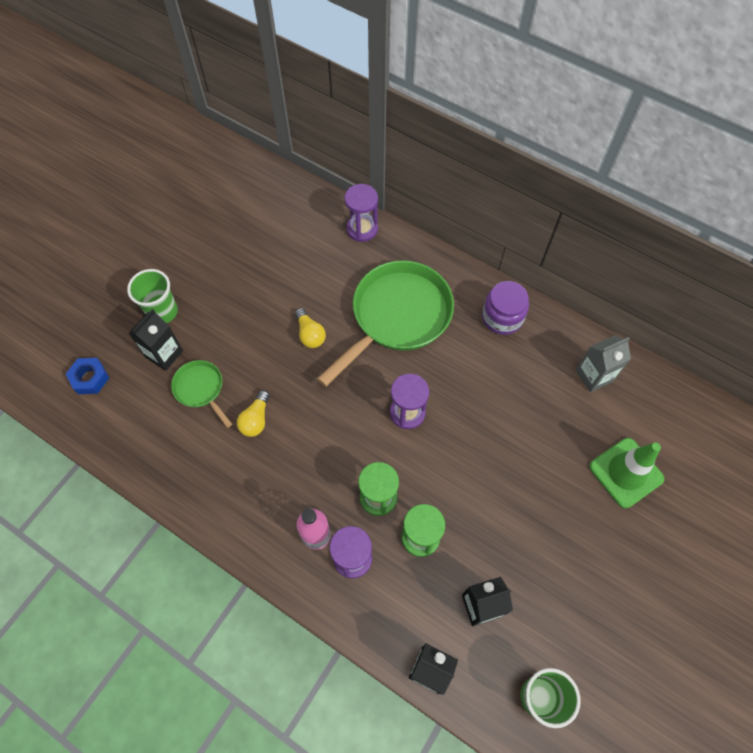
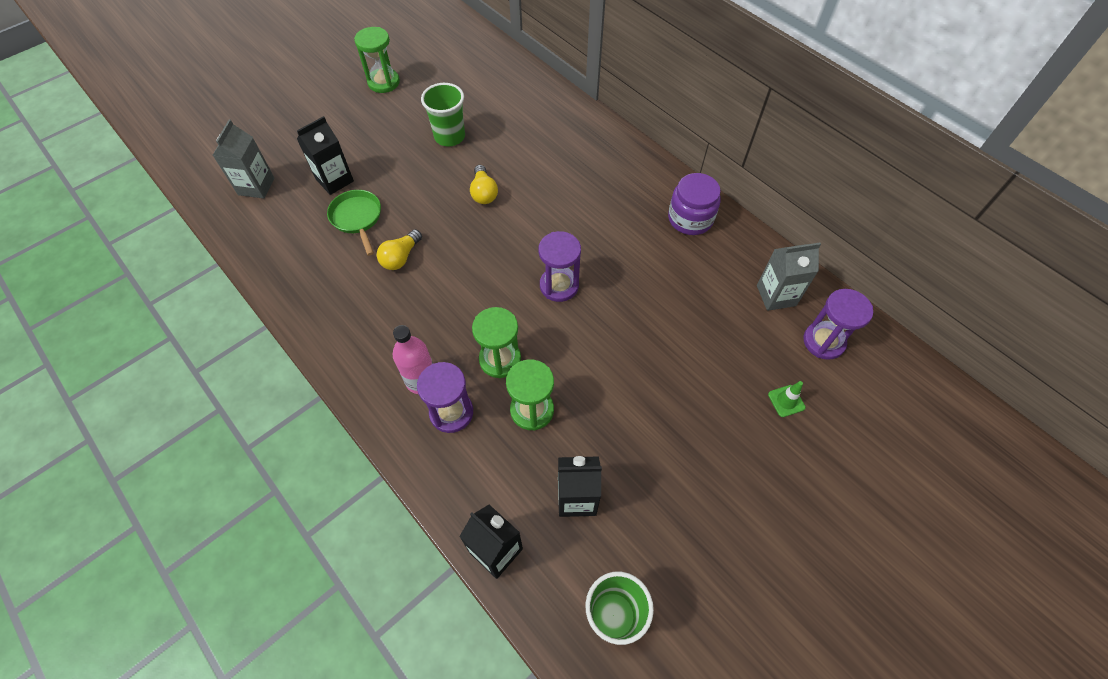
camera: 15 degrees right, 5 degrees down
blue nut [66,358,109,394] -> grey carton [213,119,275,198]
green cup [127,269,178,323] -> green cup moved to [421,83,465,146]
green pan [317,260,454,387] -> none
purple hourglass [345,184,378,242] -> purple hourglass moved to [803,289,873,360]
green traffic cone [589,438,664,508] -> green traffic cone [768,381,806,417], size x0.44
none -> green hourglass [354,27,400,93]

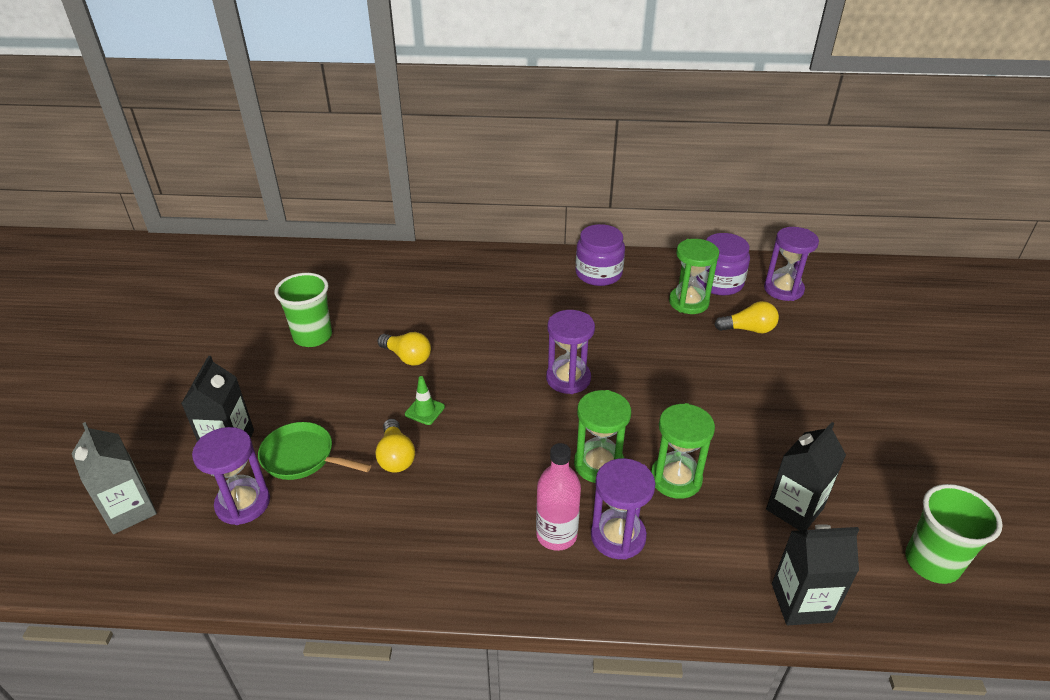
camera: 45 degrees left, 20 degrees down
green hourglass [354,27,400,93] -> green hourglass moved to [669,239,719,314]
grey carton [757,243,821,311] -> purple jar [696,233,750,296]
green traffic cone [768,381,806,417] -> green traffic cone moved to [405,376,445,425]
none -> purple hourglass [192,427,270,525]
none -> yellow light bulb [714,301,779,333]

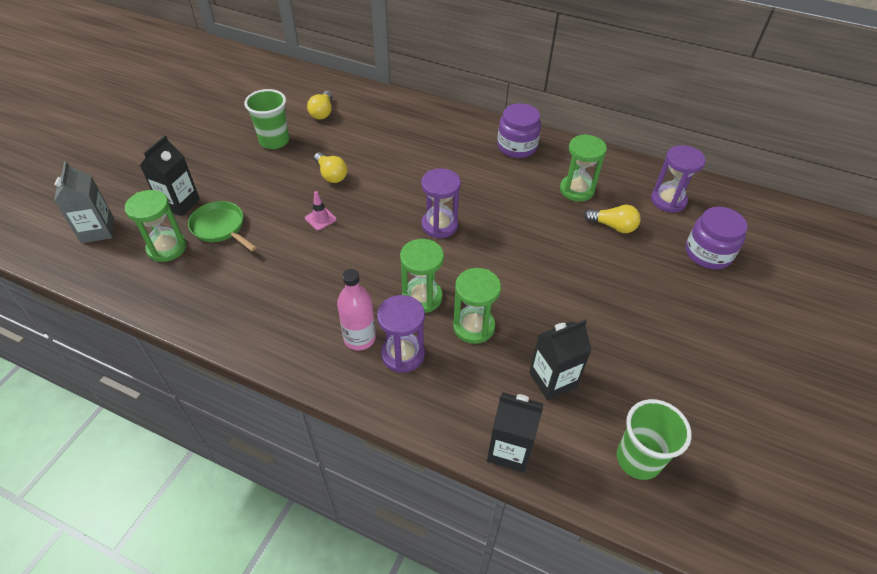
camera: 20 degrees right, 10 degrees up
purple hourglass [192,427,270,525] -> green hourglass [125,190,187,262]
yellow light bulb [376,419,415,473] -> yellow light bulb moved to [307,91,333,119]
green traffic cone [405,376,445,425] -> pink traffic cone [305,191,337,230]
purple jar [696,233,750,296] -> purple jar moved to [685,207,747,269]

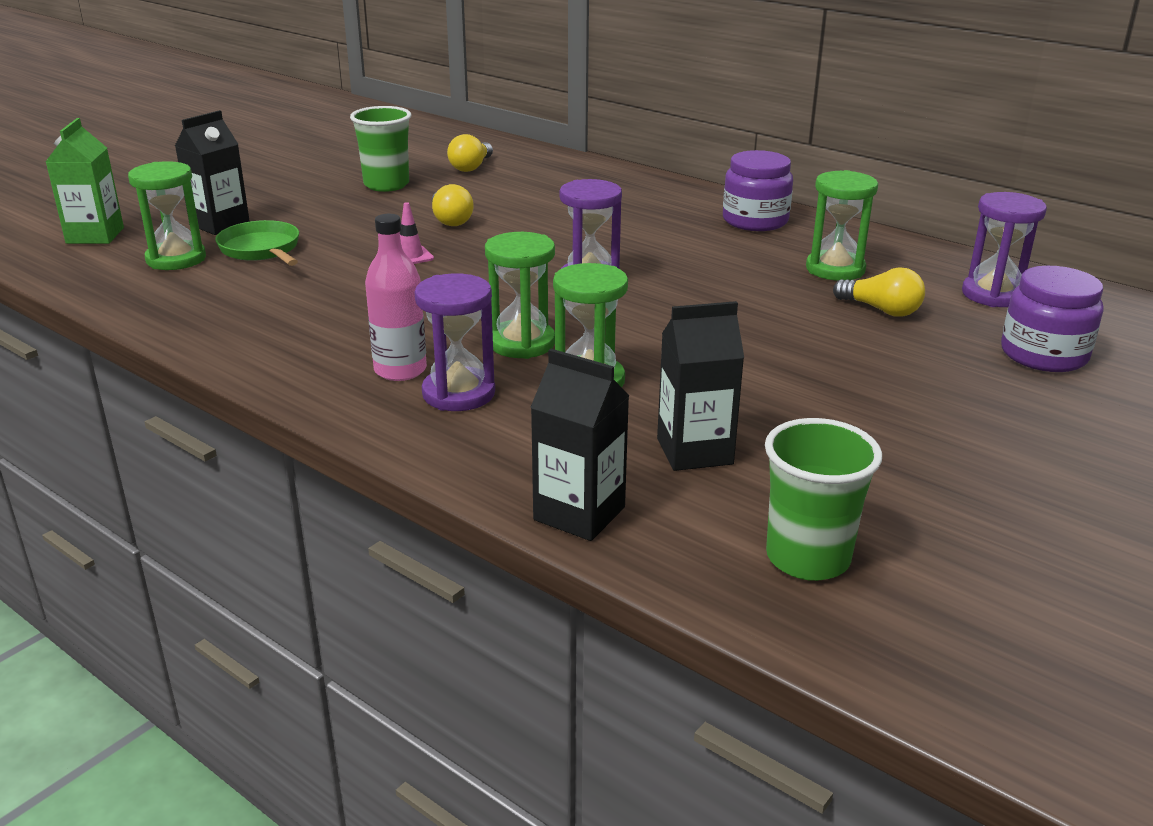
camera: 15 degrees right, 20 degrees down
grey carton [54,161,114,243] -> green carton [46,118,124,244]

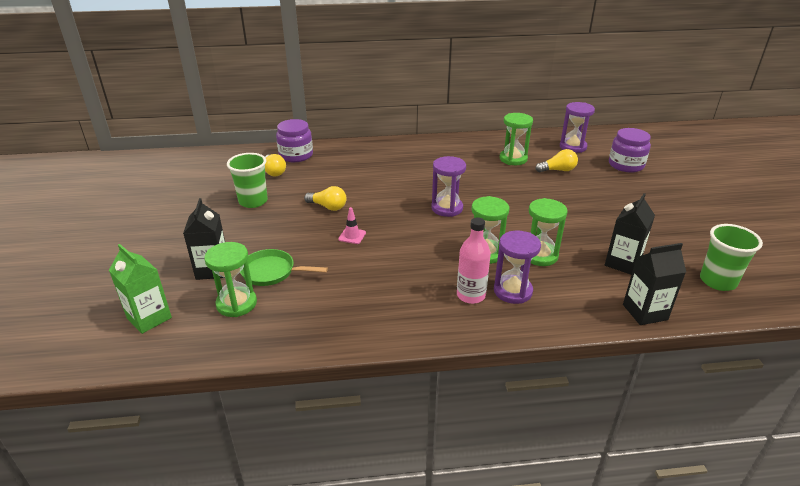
camera: 45 degrees left, 5 degrees up
purple jar [723,150,793,231] -> purple jar moved to [276,119,313,162]

